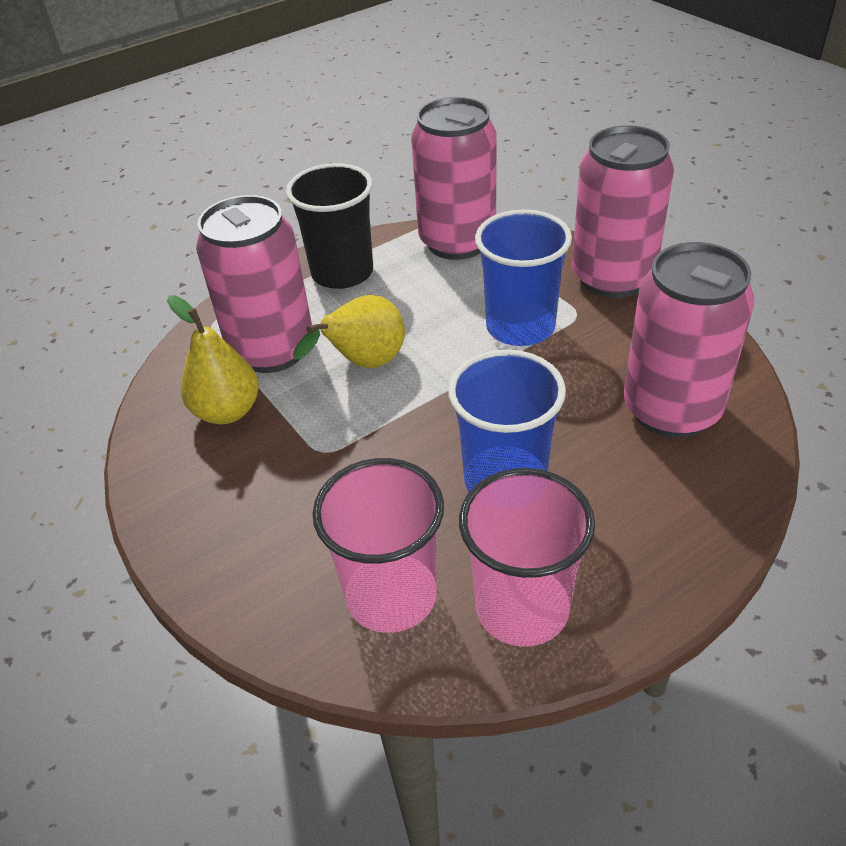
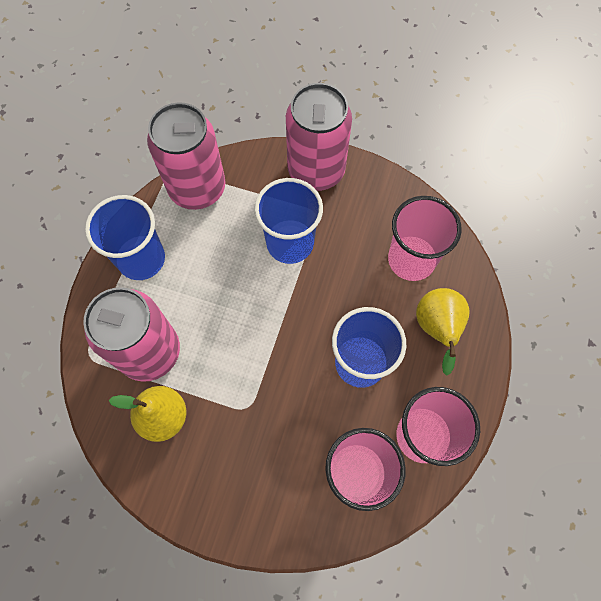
camera: 40 degrees left, 25 degrees up
black cup [286,163,373,289] -> blue cup [85,195,165,280]
yellow pear [293,295,405,368] -> yellow pear moved to [416,288,470,376]
pink can [624,242,754,438] -> pink cup [388,196,462,281]

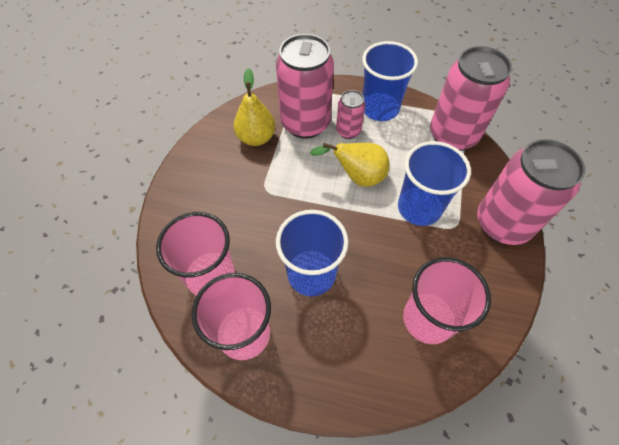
camera: 85 degrees right, 10 degrees down
yellow pear [416,288,470,376] -> yellow pear moved to [310,143,390,187]
none -> pink can [336,90,366,139]

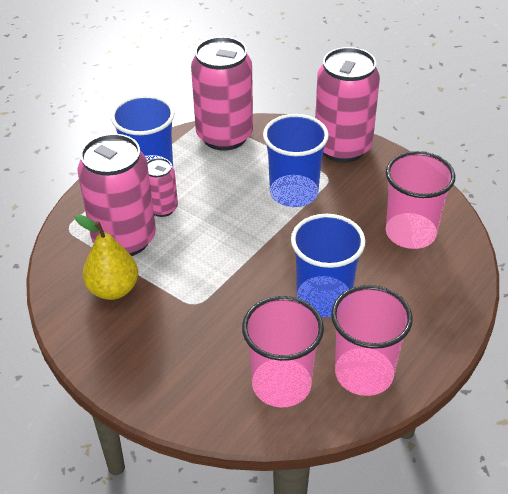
camera: 65 degrees left, 15 degrees down
yellow pear [310,143,390,187] -> none

